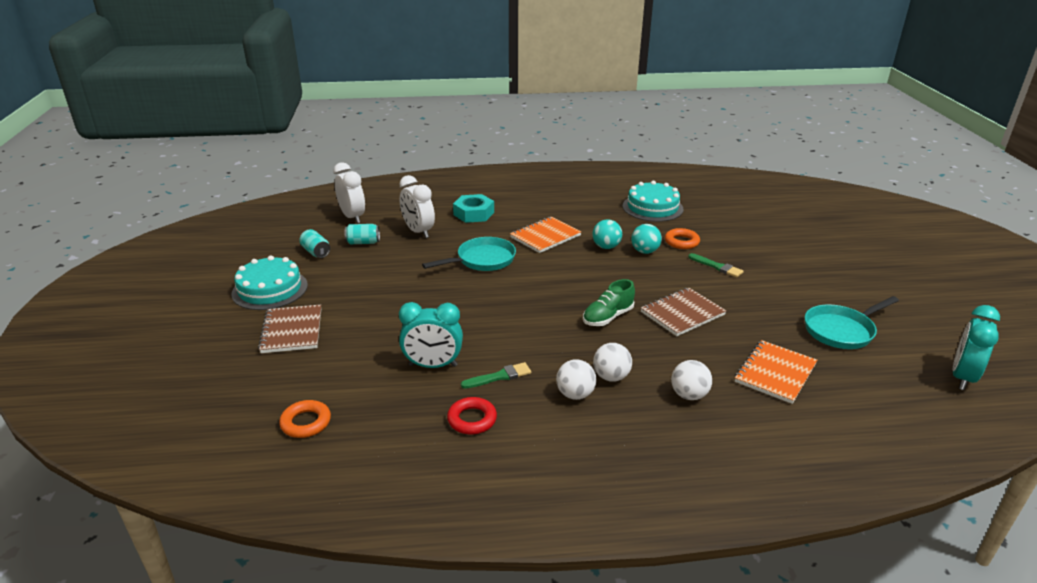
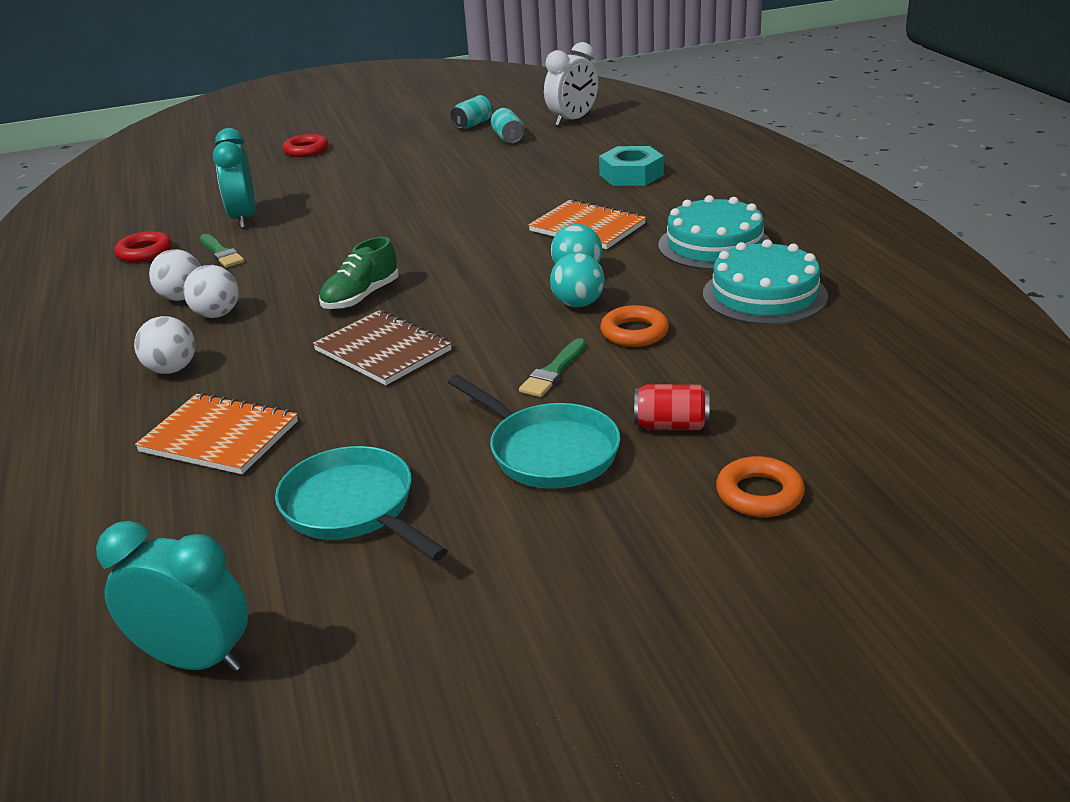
camera: 80 degrees right, 0 degrees up
turquoise cake [231,255,308,310] -> turquoise cake moved to [658,195,770,270]
brown notebook [258,305,321,353] -> red ring [282,134,329,157]
orange ring [279,400,331,438] -> orange ring moved to [716,456,805,517]
white clock [399,175,435,238] -> none
turquoise pan [422,237,516,271] -> turquoise pan moved to [448,375,621,489]
green shoe [583,279,635,326] -> green shoe turned 90 degrees counterclockwise [319,237,399,310]
none -> red can [634,384,710,430]

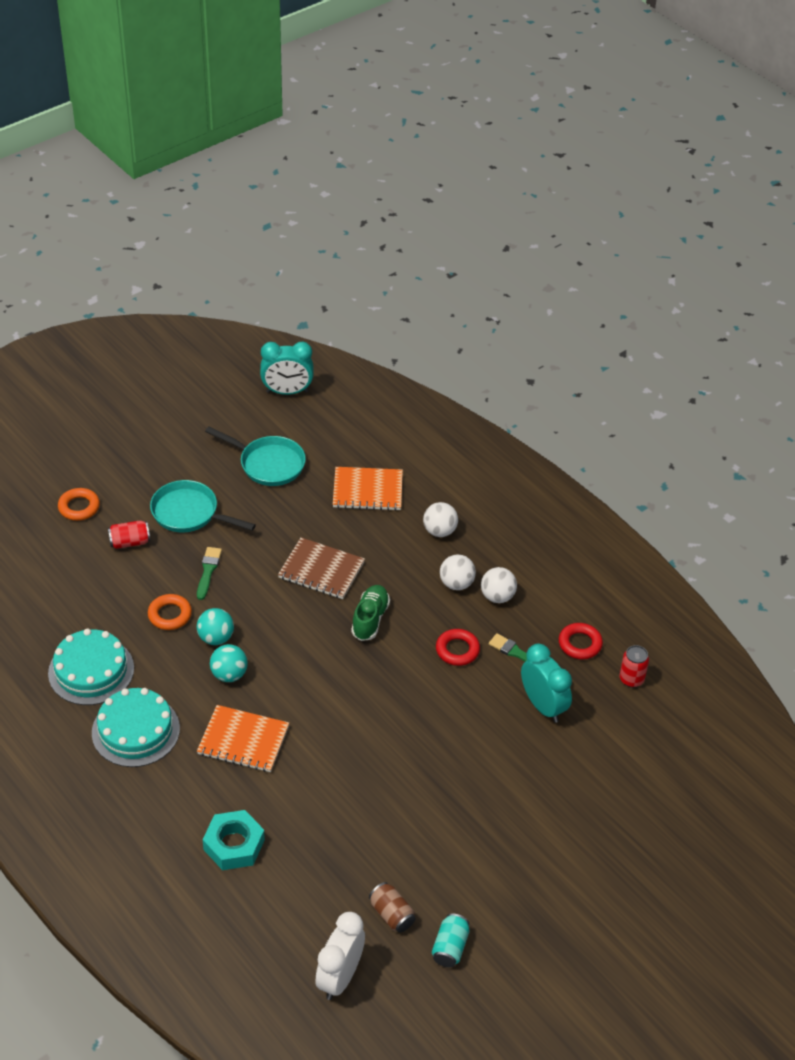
camera: 155 degrees right, 15 degrees up
red ring [282,134,329,157] -> red ring moved to [436,629,480,666]
turquoise can [491,108,524,143] -> brown can [369,882,415,933]
none -> red can [620,645,649,687]

